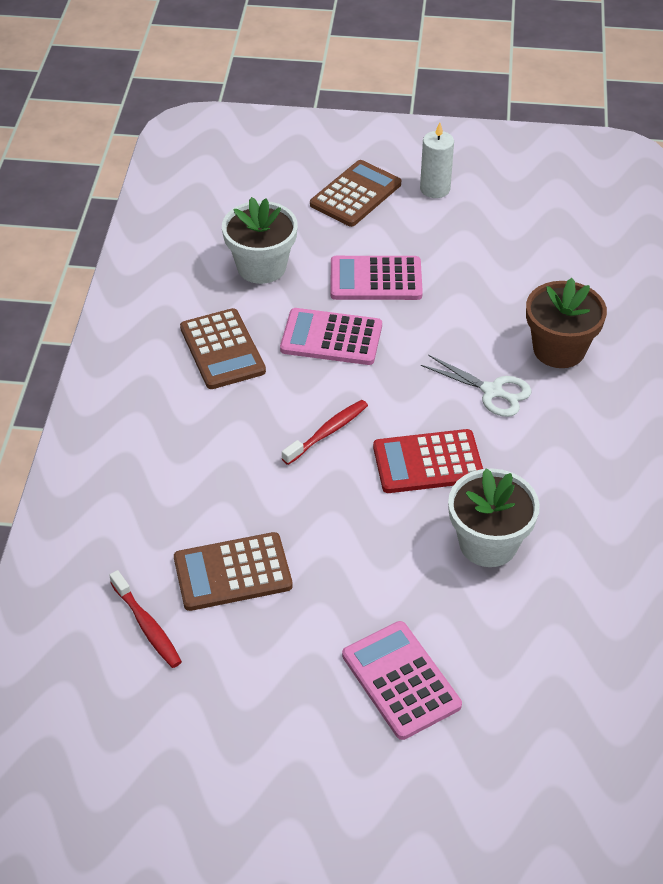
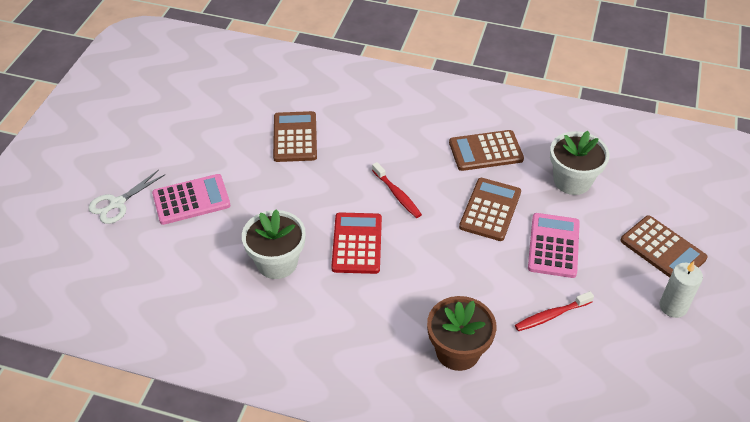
camera: 100 degrees right, 0 degrees up
red toothbrush [109,570,182,668] -> red toothbrush moved to [515,291,594,331]
pink calculator [280,308,382,365] -> brown calculator [459,178,521,241]
white scissors [421,355,532,417] -> white scissors moved to [88,170,165,224]

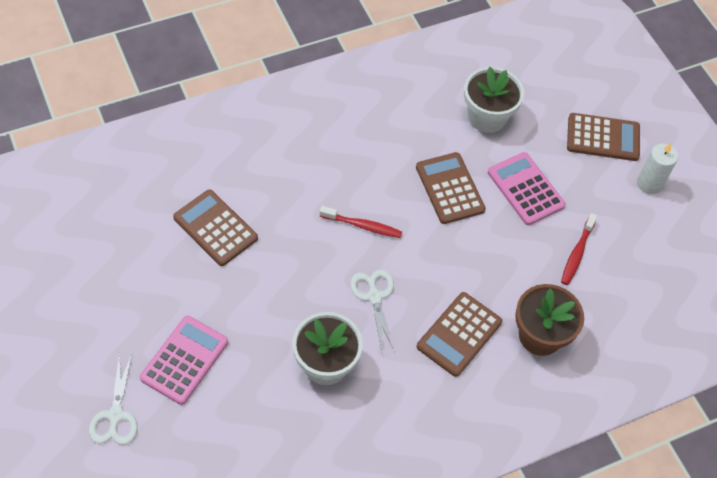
camera: 45 degrees left, 10 degrees up
red calculator [331,212,382,274] -> white scissors [350,269,395,352]
brown calculator [449,130,524,171] -> brown calculator moved to [417,292,502,377]

